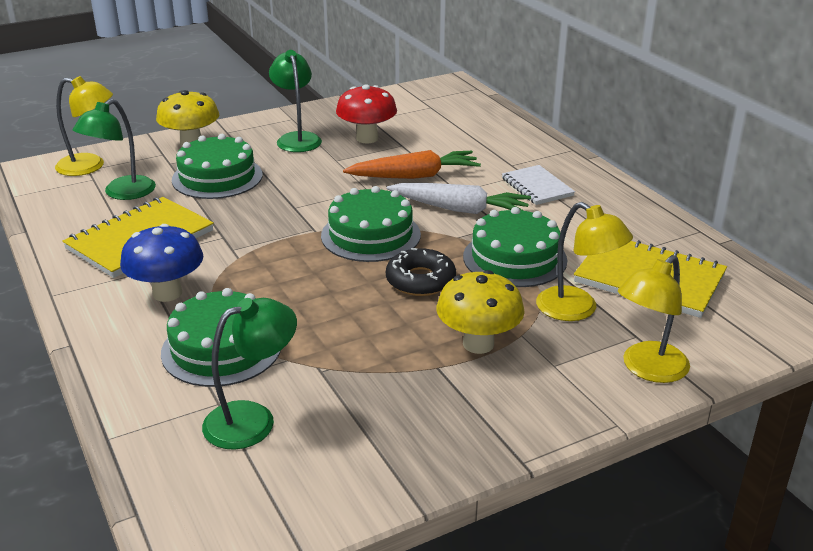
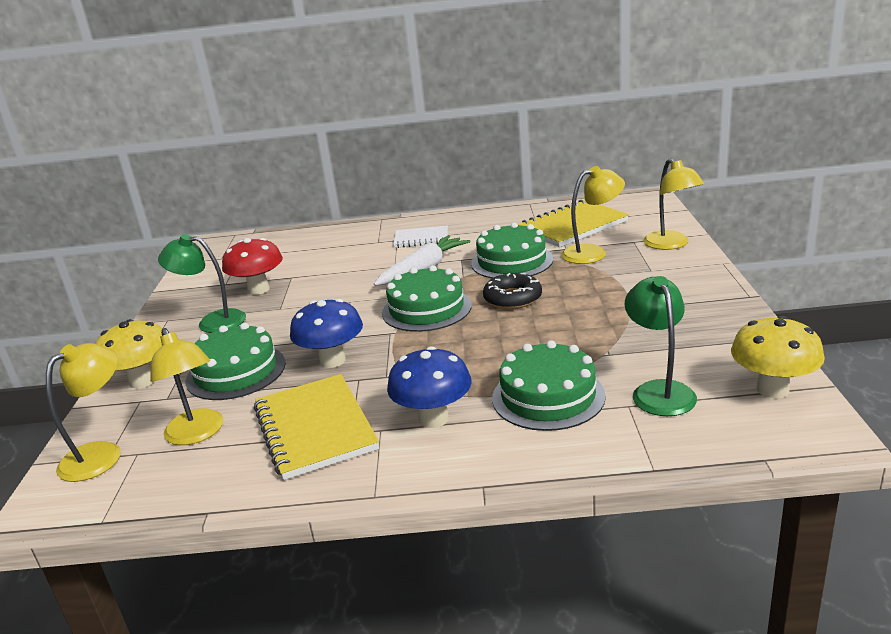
camera: 60 degrees left, 5 degrees down
green lamp [73,99,156,200] -> yellow lamp [150,328,224,445]
orange carrot [343,150,481,179] -> none
yellow mushroom [437,270,525,354] -> yellow mushroom moved to [731,316,825,398]
none -> blue mushroom [290,299,363,368]

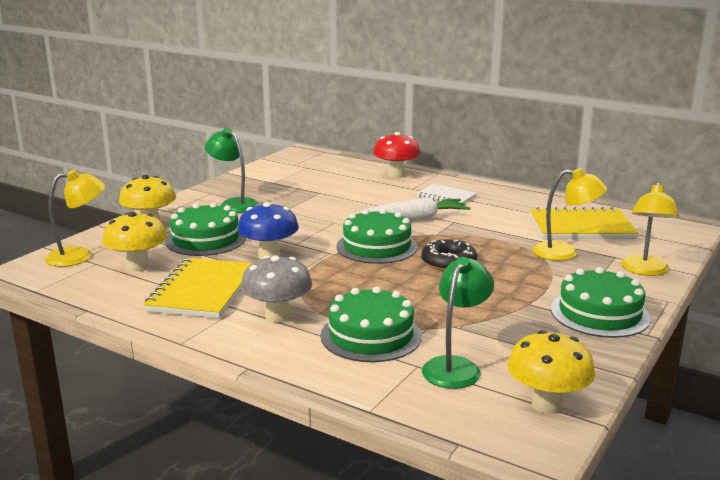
camera: 30 degrees right, 5 degrees down
yellow lamp [150,328,224,445] -> yellow mushroom [102,212,167,271]
red mushroom [222,238,283,295] -> red mushroom moved to [373,132,421,178]
blue mushroom [387,346,472,428] -> grey mushroom [241,255,312,323]
green cake [471,222,553,278] -> green cake moved to [551,267,650,338]

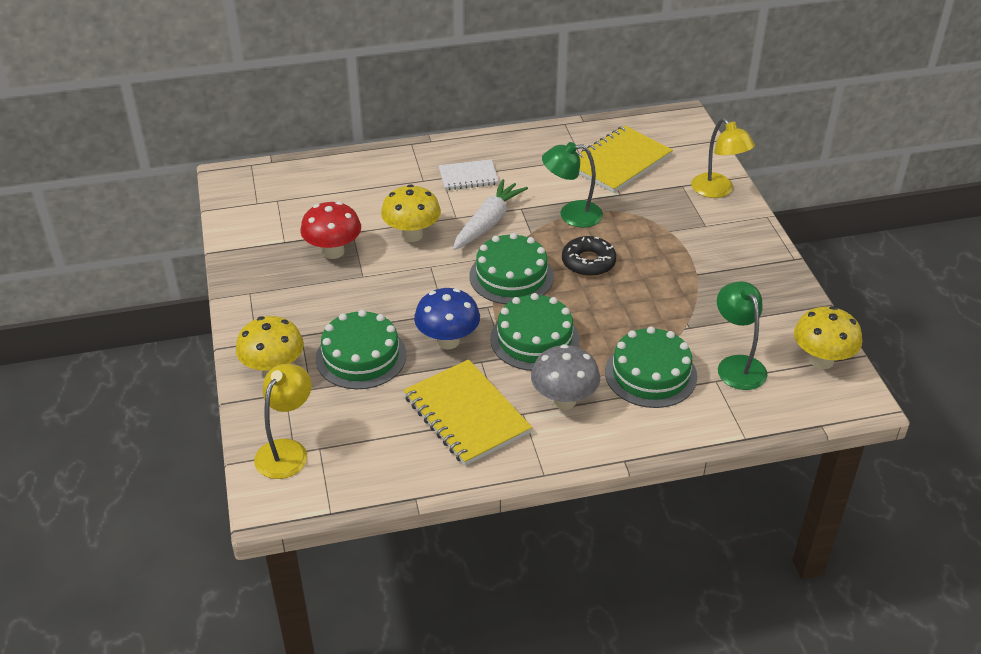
camera: 45 degrees left, 20 degrees up
yellow mushroom [102,212,167,271] -> yellow mushroom moved to [381,184,441,242]
green lamp [205,128,259,213] -> green lamp moved to [542,142,603,228]
red mushroom [373,132,421,178] -> red mushroom moved to [300,202,361,259]
yellow lamp [532,168,608,261] -> none
green cake [551,267,650,338] -> green cake moved to [490,293,580,371]

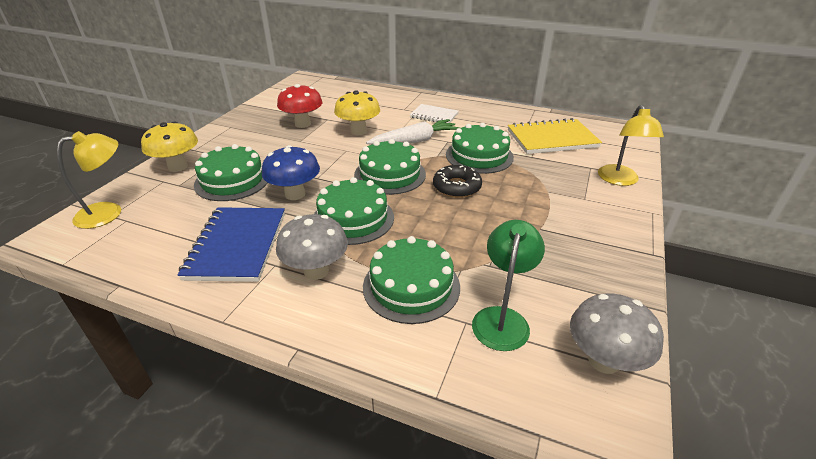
camera: 35 degrees right, 5 degrees down
yellow notebook [403,359,532,466] -> blue notebook [178,207,285,282]
green lamp [542,142,603,228] -> green cake [446,123,514,174]
yellow mushroom [794,306,862,369] -> grey mushroom [570,293,664,374]

